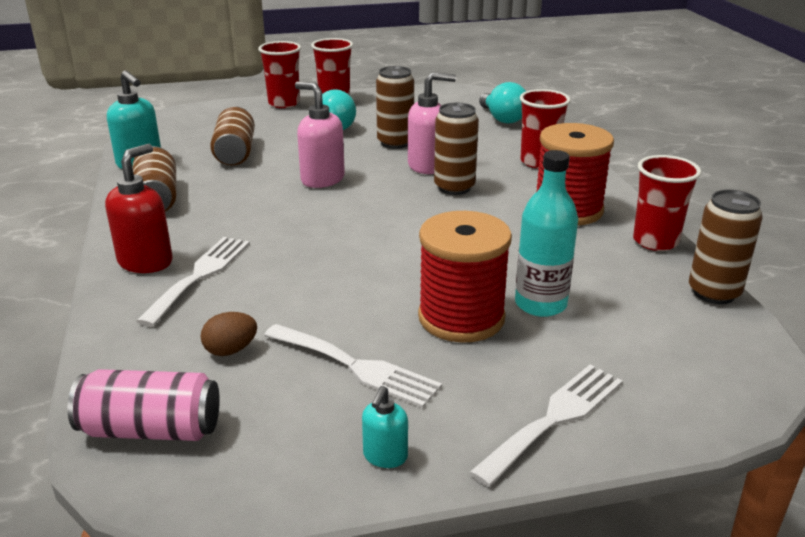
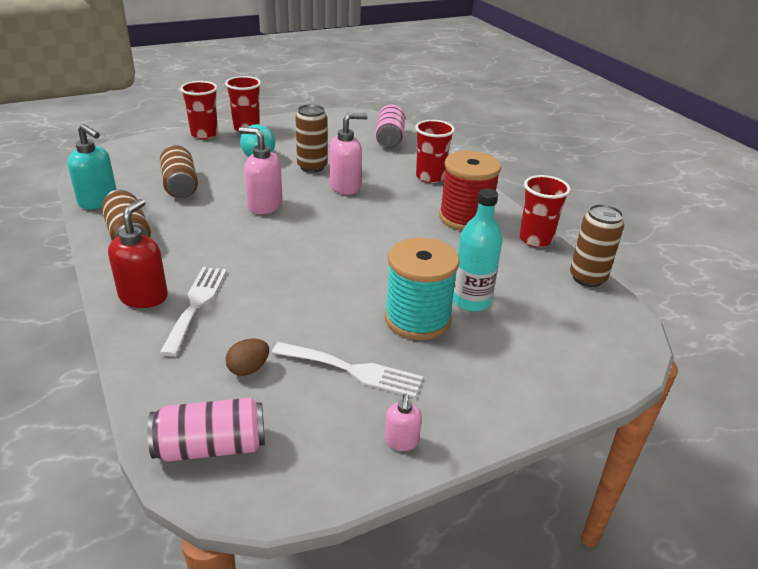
camera: 15 degrees left, 5 degrees up
turquoise soap dispenser [362,386,408,468] -> pink soap dispenser [385,394,422,451]
red spool [418,211,512,343] -> turquoise spool [385,238,459,340]
brown can [434,103,479,195] -> none
white fork [469,365,623,487] -> none
turquoise light bulb [479,82,526,123] -> pink can [375,105,405,149]

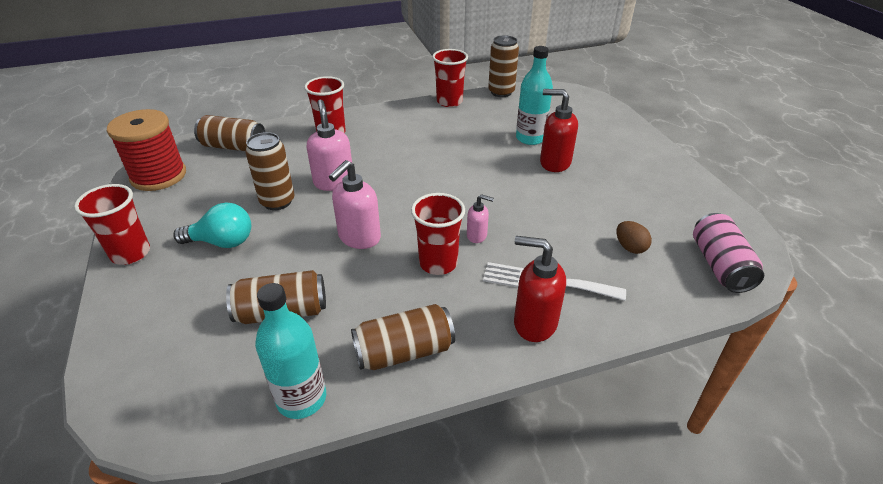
camera: 80 degrees left, 5 degrees up
turquoise soap dispenser [67,124,117,209] -> turquoise bottle [255,283,326,419]
red cup [180,81,218,139] -> red cup moved to [411,193,465,275]
white fork [272,342,423,398] -> none
pink can [375,105,405,149] -> brown can [194,115,265,151]
turquoise spool [385,238,459,340] -> red soap dispenser [540,89,578,172]
pink soap dispenser [385,394,422,451] -> pink soap dispenser moved to [467,194,494,243]
red spool [439,151,501,231] -> red spool moved to [107,109,186,191]

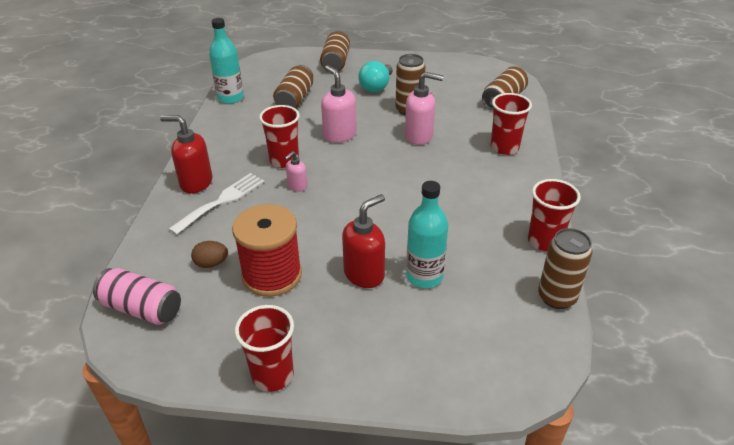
camera: 115 degrees right, 0 degrees up
red cup [74,184,150,265] -> red cup moved to [235,305,294,392]
red spool [107,109,186,191] -> red spool moved to [232,204,302,297]
brown can [351,304,455,370] -> brown can moved to [320,31,350,71]
red soap dispenser [514,236,566,342] -> red soap dispenser turned 120 degrees counterclockwise [160,115,212,194]

